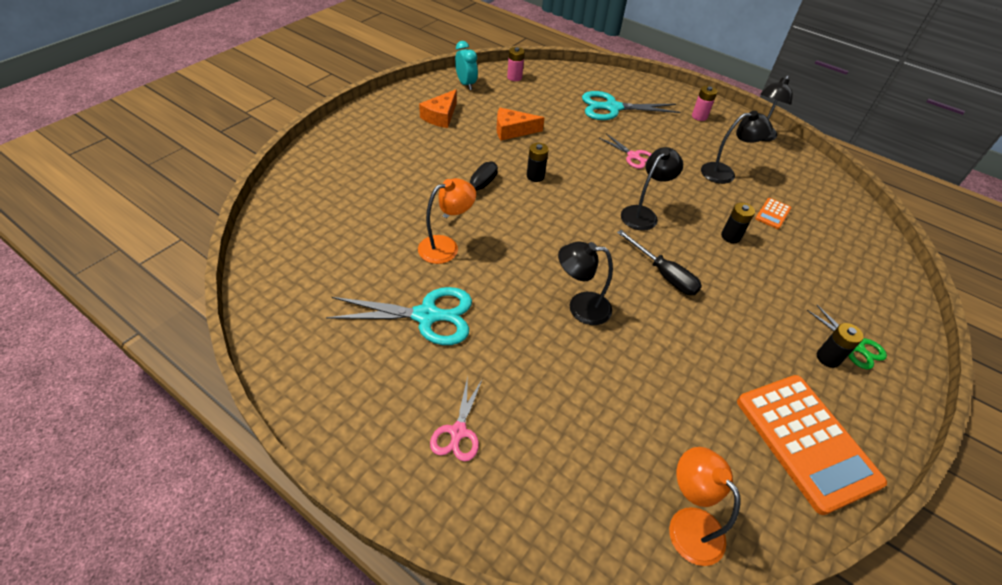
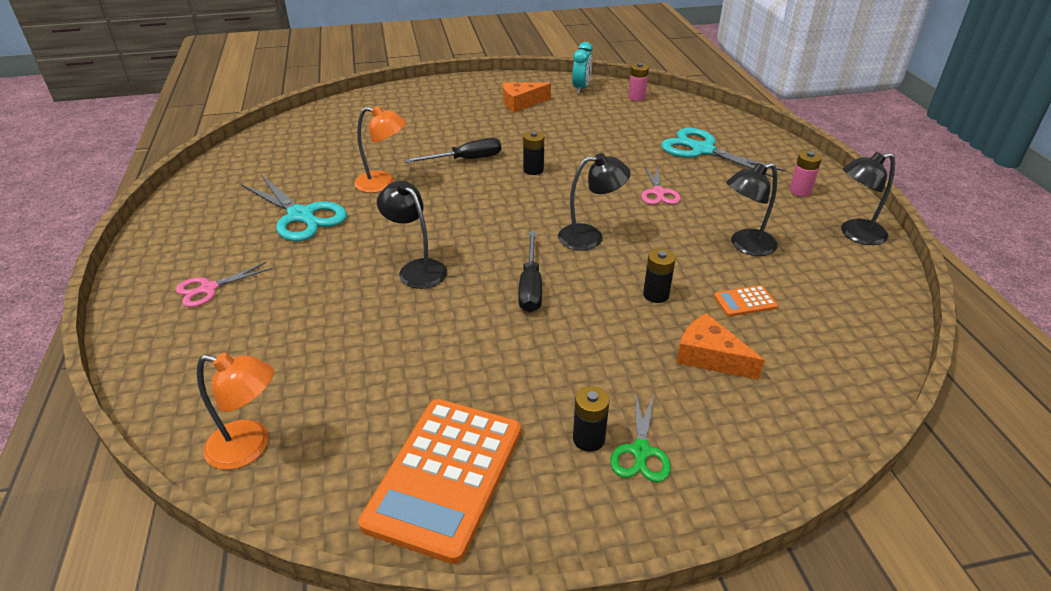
camera: 45 degrees right, 10 degrees down
orange cheese [497,108,544,141] -> orange cheese moved to [676,313,765,380]
orange lamp [669,447,741,566] -> orange lamp turned 90 degrees clockwise [197,353,274,470]
black lamp [701,111,773,184] -> black lamp turned 120 degrees clockwise [727,163,778,256]

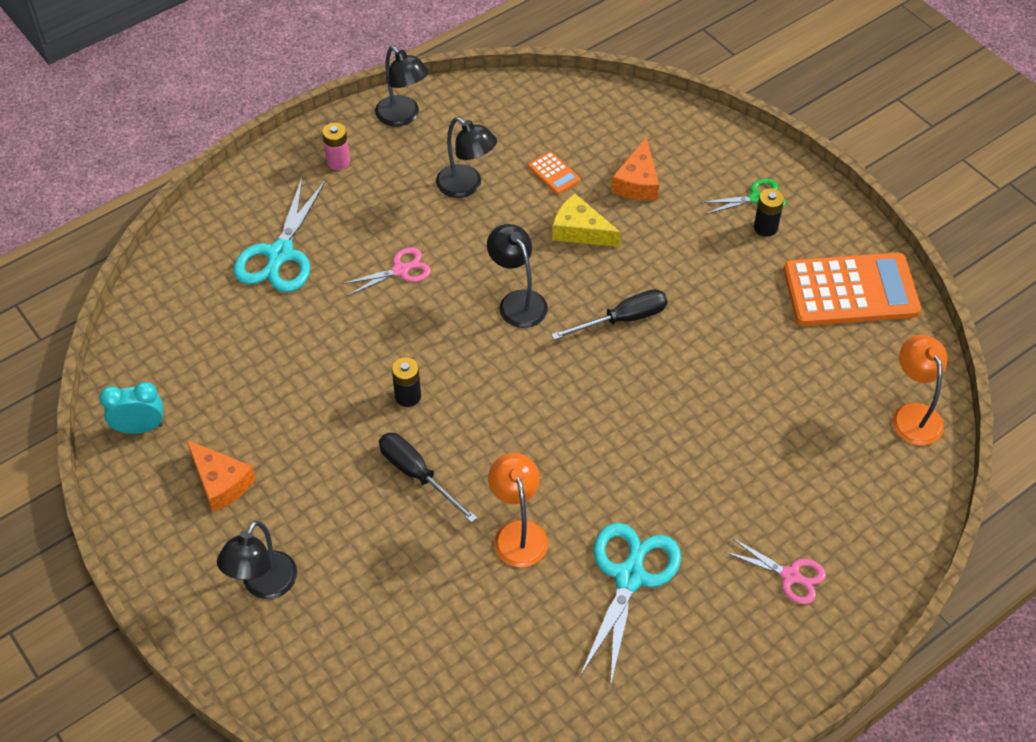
camera: 115 degrees left, 15 degrees up
black lamp [377,181,447,289] -> black lamp moved to [217,521,297,599]
pink battery [628,63,649,101] -> none
black battery [643,249,676,303] -> yellow cheese [552,194,621,247]

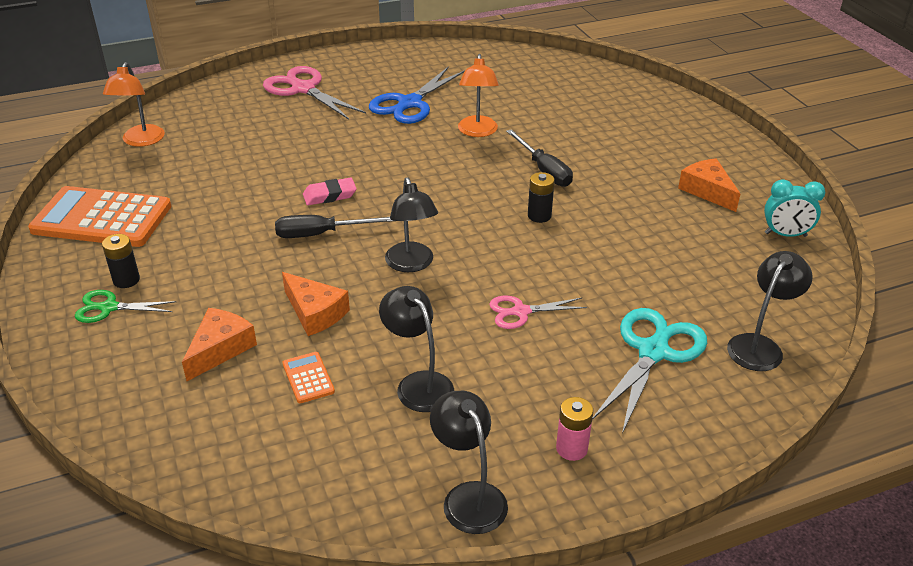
camera: 165 degrees left, 15 degrees down
black lamp [217,521,297,599] -> black lamp moved to [727,251,813,371]
yellow cheese [552,194,621,247] -> orange cheese [282,272,350,336]
turquoise scissors [580,523,681,687] -> blue scissors [369,66,464,124]
pink scissors [725,538,826,604] -> pink scissors [263,66,366,120], size x1.73
none -> pink eraser [303,178,357,205]

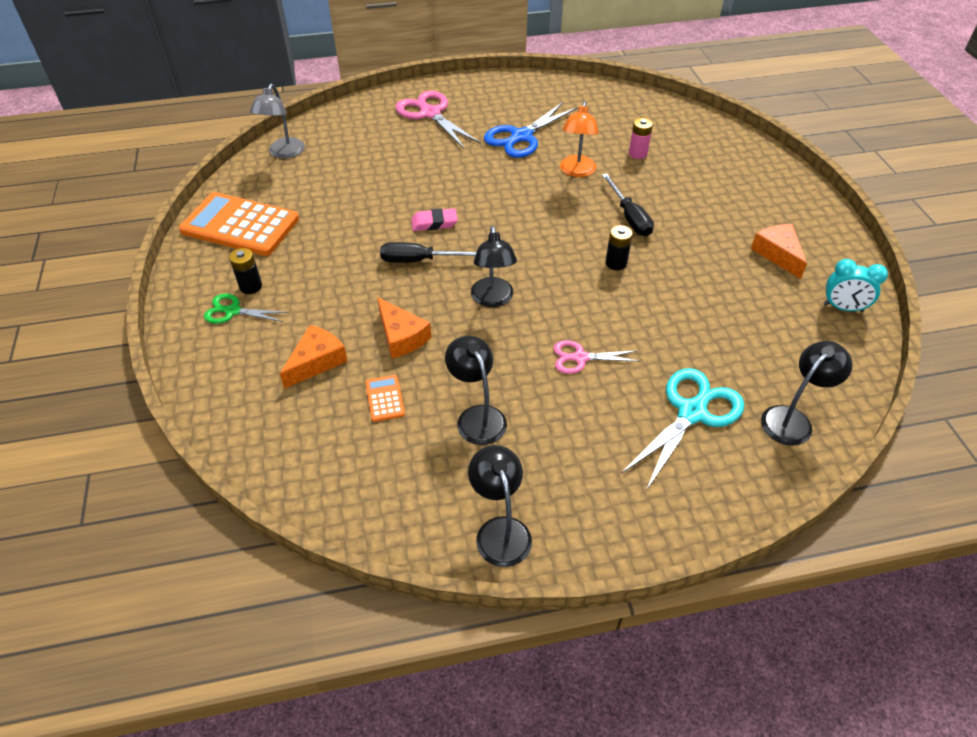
camera: 10 degrees right, 10 degrees up
orange lamp [103,62,165,147] -> grey lamp [250,84,305,159]
pink battery [556,397,593,461] -> pink battery moved to [629,118,653,159]

